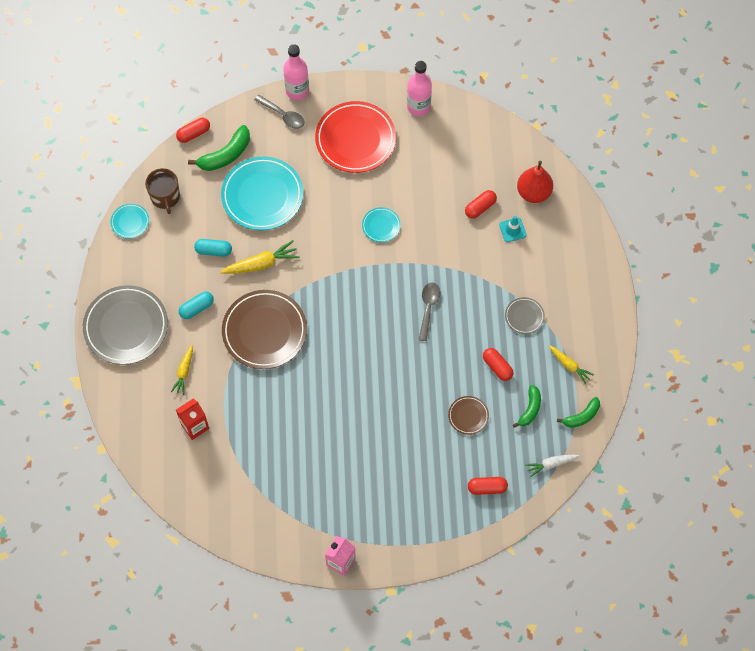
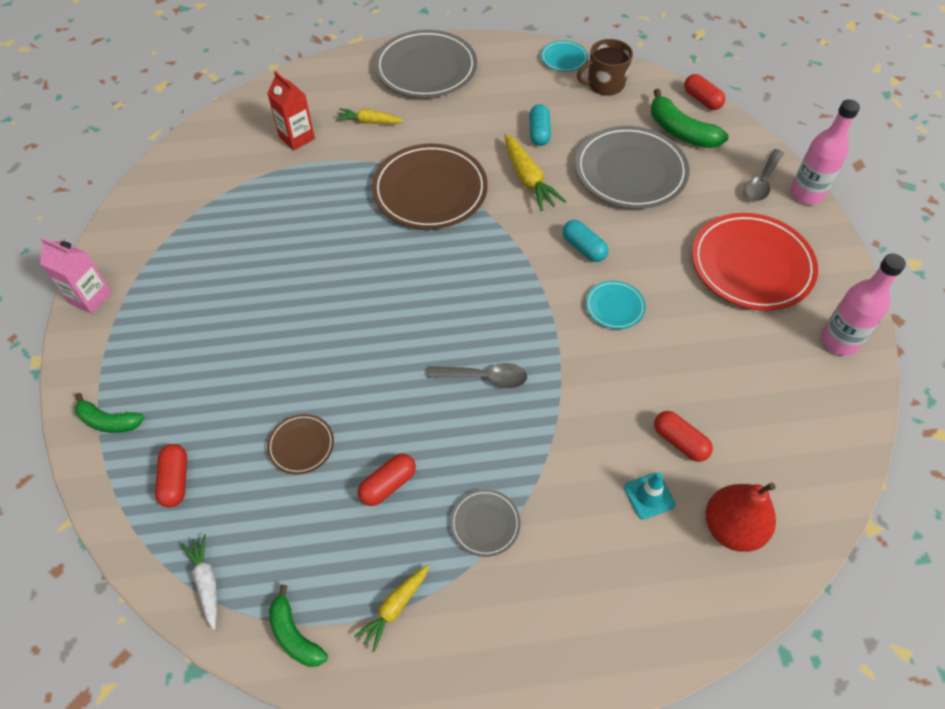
camera: 85 degrees right, 10 degrees down
turquoise capsule [179,291,214,319] -> turquoise capsule moved to [563,220,608,262]
turquoise plate [221,157,303,231] -> grey plate [575,126,690,209]
green banana [513,385,541,428] -> green banana moved to [75,393,144,433]

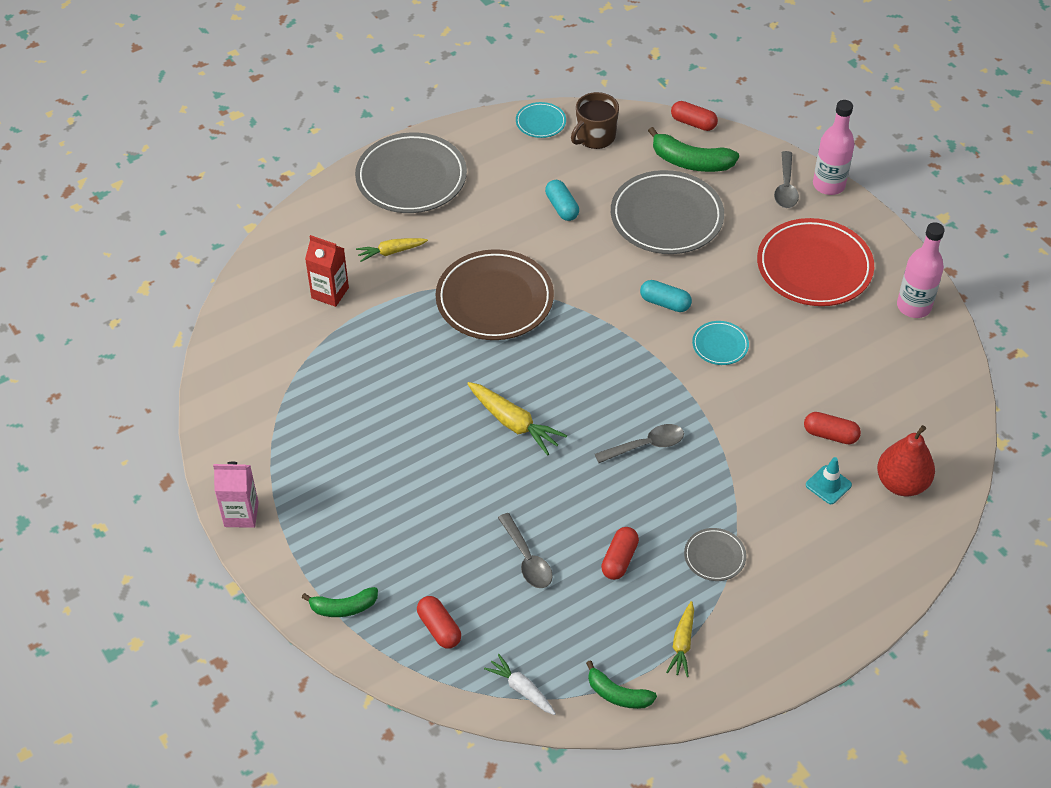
camera: 25 degrees left, 5 degrees down
brown plate [267,414,334,475] -> grey spoon [498,513,553,588]
yellow carrot [505,134,566,211] -> yellow carrot moved to [467,382,567,455]

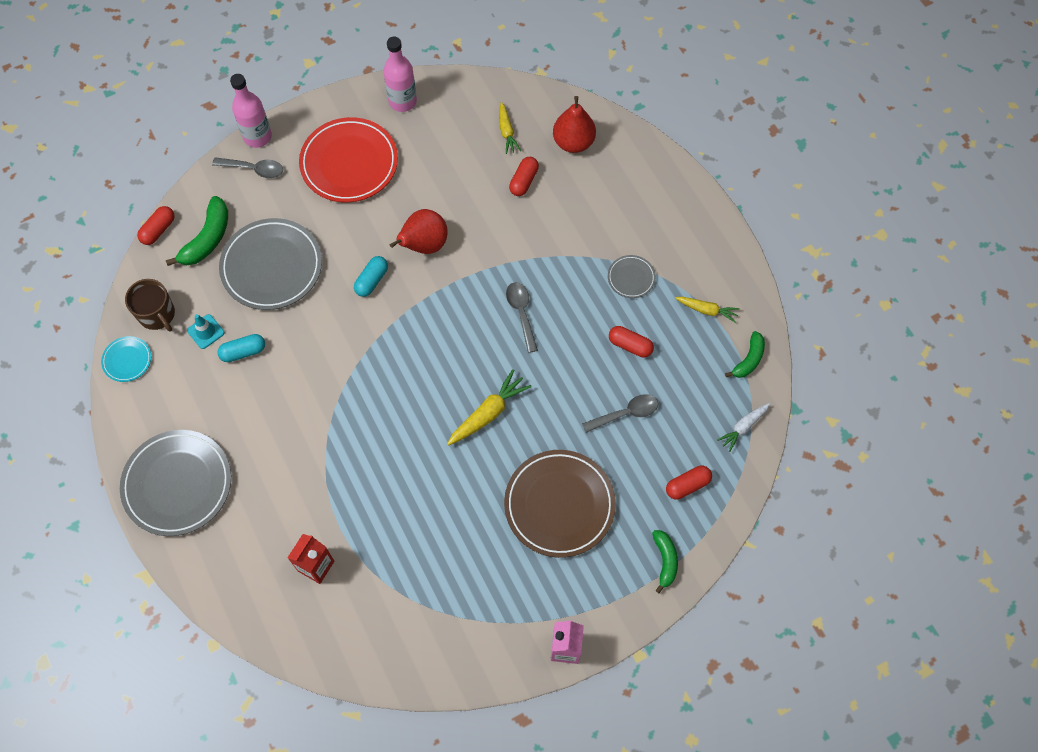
camera: 85 degrees left, 15 degrees up
yellow carrot [356,238,428,262] -> yellow carrot moved to [499,102,521,154]
brown plate [436,249,554,340] -> brown plate moved to [504,450,616,558]
turquoise plate [692,321,749,365] -> red pear [390,209,448,254]
turquoise traffic cone [806,457,852,504] -> turquoise traffic cone moved to [187,314,225,349]

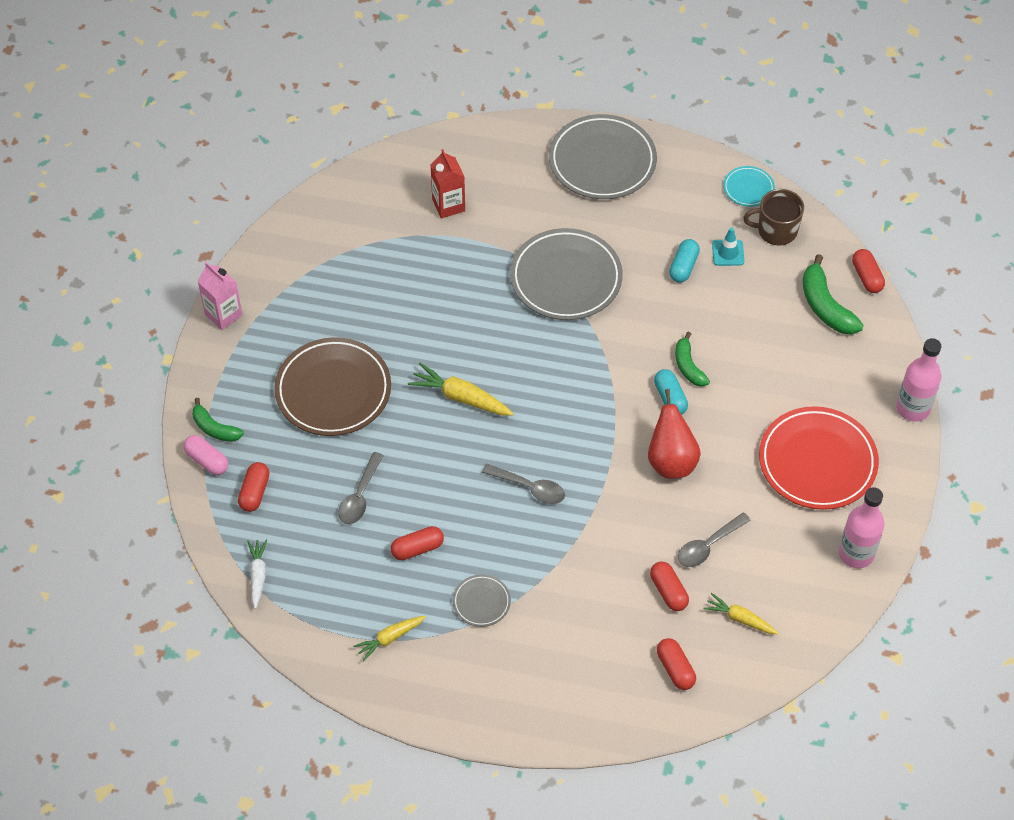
camera: 130 degrees right, 10 degrees down
grey spoon [212,157,283,178] -> grey spoon moved to [678,513,751,567]
grey plate [219,218,322,310] -> grey plate moved to [510,228,623,320]
yellow carrot [447,369,531,446] -> yellow carrot turned 120 degrees clockwise [408,363,514,416]
red pear [553,96,596,153] -> red capsule [657,638,696,690]
green banana [725,331,765,378] -> green banana moved to [675,332,710,387]
none -> pink capsule [183,435,228,475]

